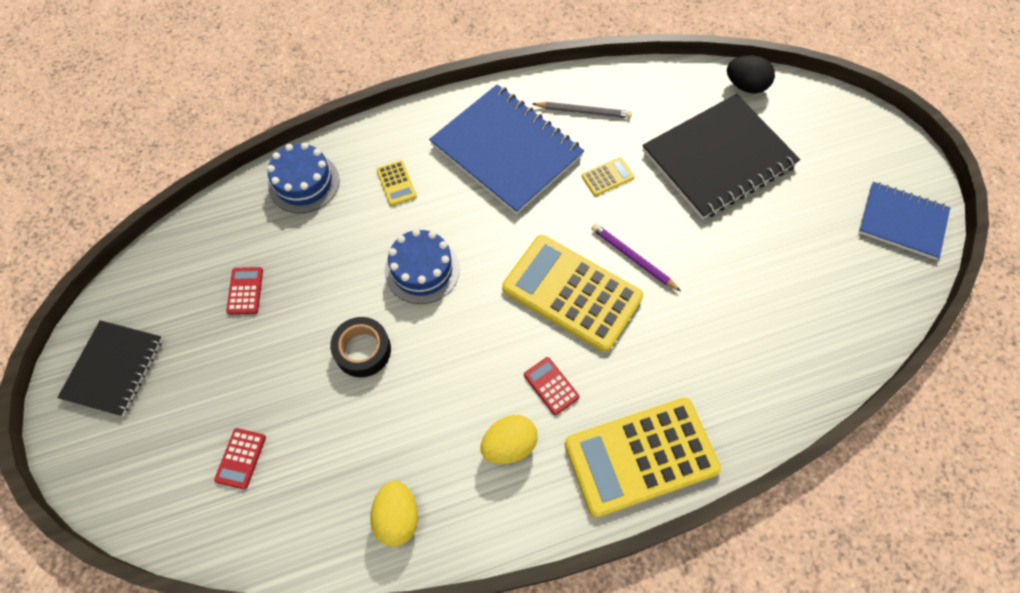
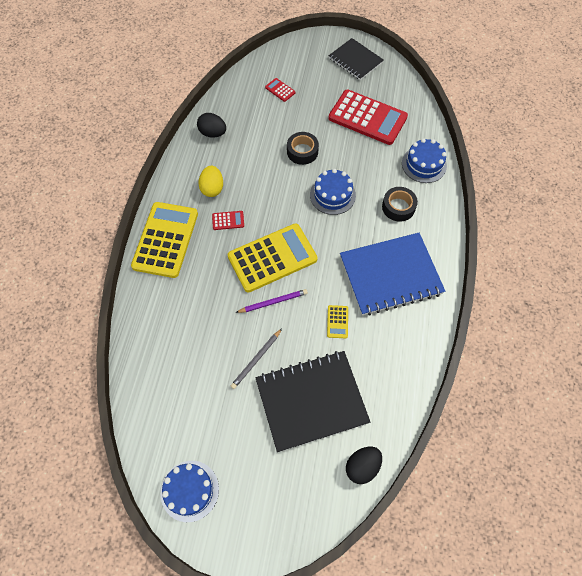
camera: 120 degrees right, 0 degrees up
red calculator [226,267,263,315] -> red calculator [328,90,408,145], size x2.47
yellow egg [370,481,418,547] -> black egg [197,113,226,138]
yellow calculator [377,160,417,206] -> black tape [382,187,418,222]
grey pencil [533,102,632,118] -> grey pencil moved to [231,328,282,389]
black notebook [642,94,800,219] -> black notebook turned 75 degrees clockwise [256,351,370,452]
blue notebook [858,182,950,260] -> blue cake [161,461,219,522]

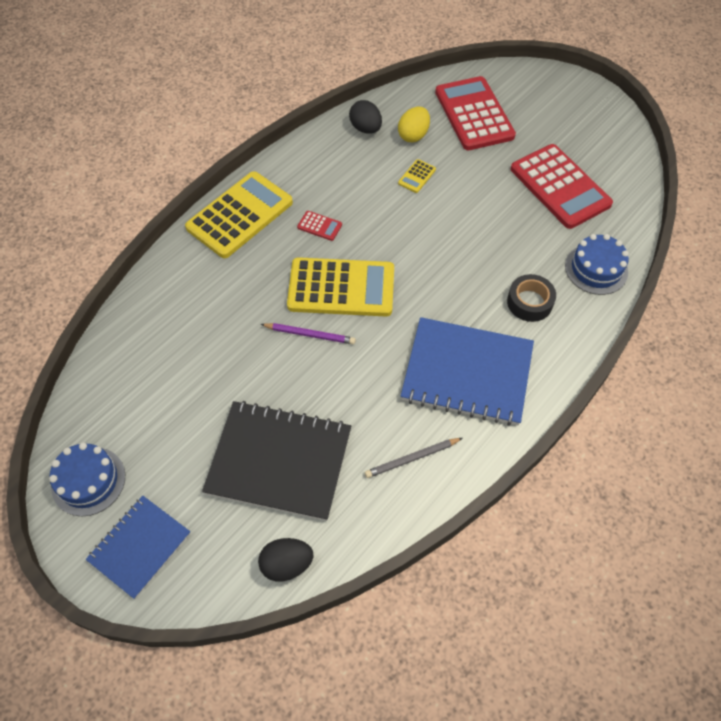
camera: 30 degrees right, 5 degrees down
yellow egg [198,166,223,197] -> yellow egg moved to [398,107,430,142]
grey pencil [231,328,282,389] -> grey pencil moved to [365,438,463,478]
red calculator [265,78,295,102] -> red calculator [435,76,516,150], size x2.47
black tape [287,132,319,165] -> none
blue cake [310,169,356,215] -> none
yellow calculator [327,305,348,338] -> yellow calculator moved to [398,159,436,193]
black notebook [329,38,384,80] -> none
none -> blue notebook [86,496,191,599]

